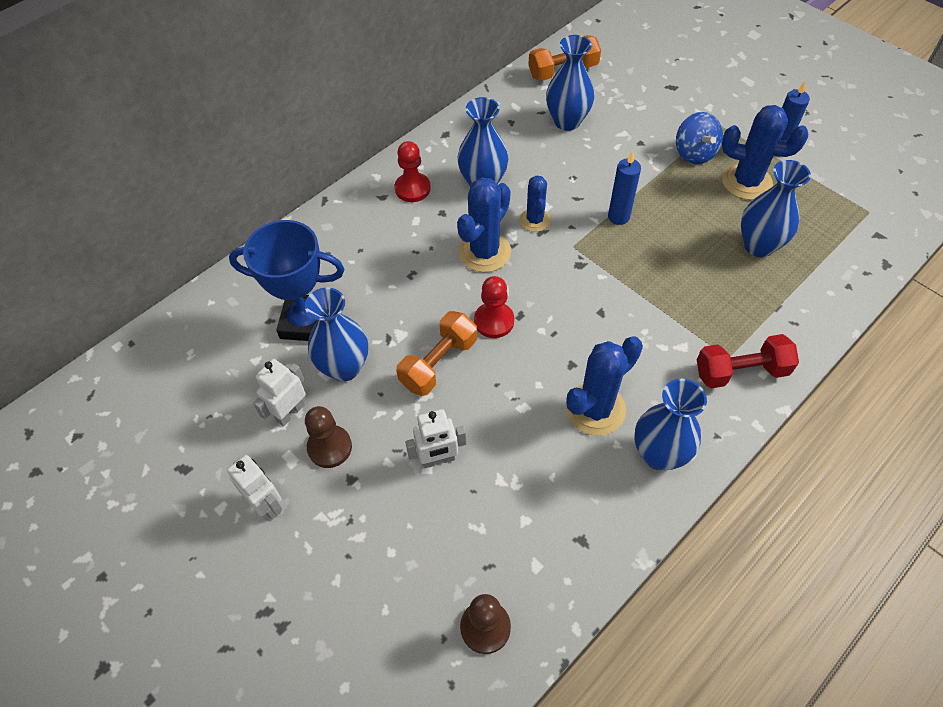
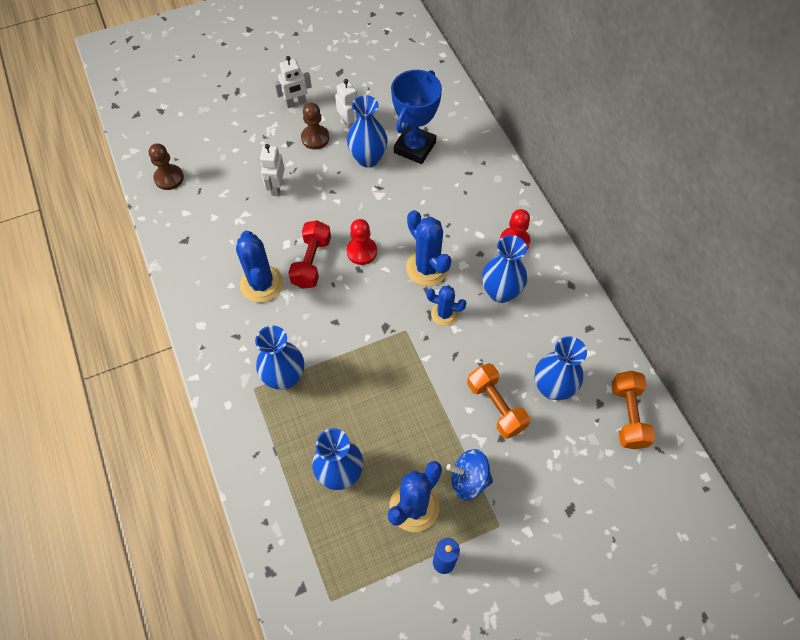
camera: 110 degrees right, 5 degrees up
orange dumbbell [396,311,477,396] -> orange dumbbell moved to [467,363,530,439]
blue candle [608,151,641,225] -> none
blue vase [635,379,707,471] -> blue vase moved to [255,326,304,390]
red dumbbell [697,334,799,388] -> red dumbbell moved to [288,220,331,289]

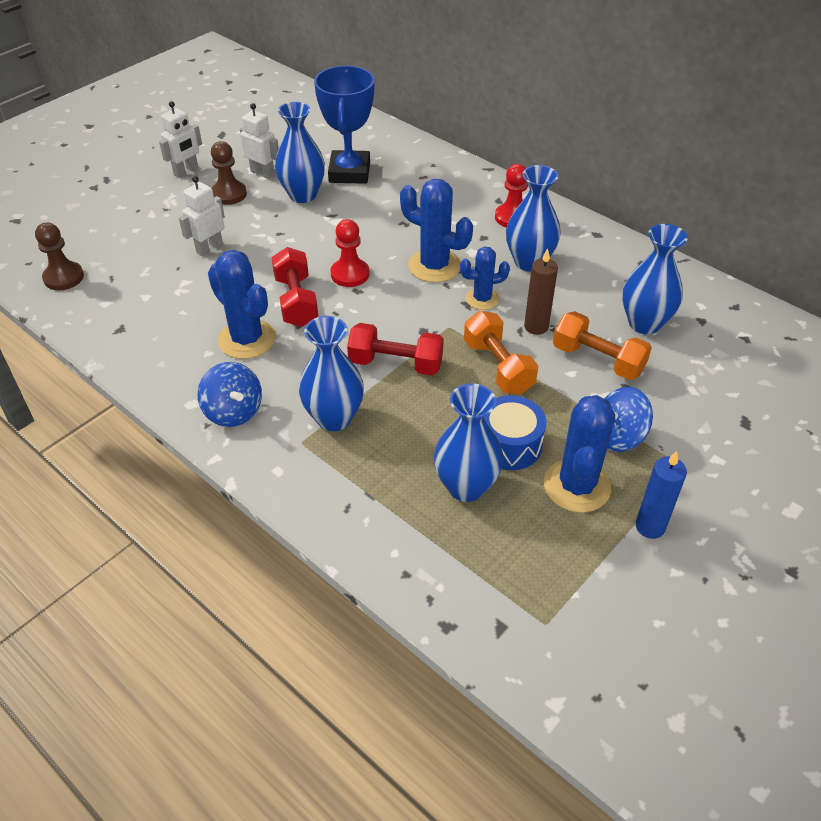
camera: 25 degrees left, 15 degrees down
white robot [260,144,285,196] -> white robot turned 60 degrees clockwise [179,176,225,256]
orange dumbbell [612,371,656,449] -> orange dumbbell moved to [464,311,538,395]
none -> blue spinning top [197,362,262,427]
none -> red dumbbell [347,323,444,375]
none -> blue drum [484,396,546,470]
none -> brown candle [524,248,558,335]

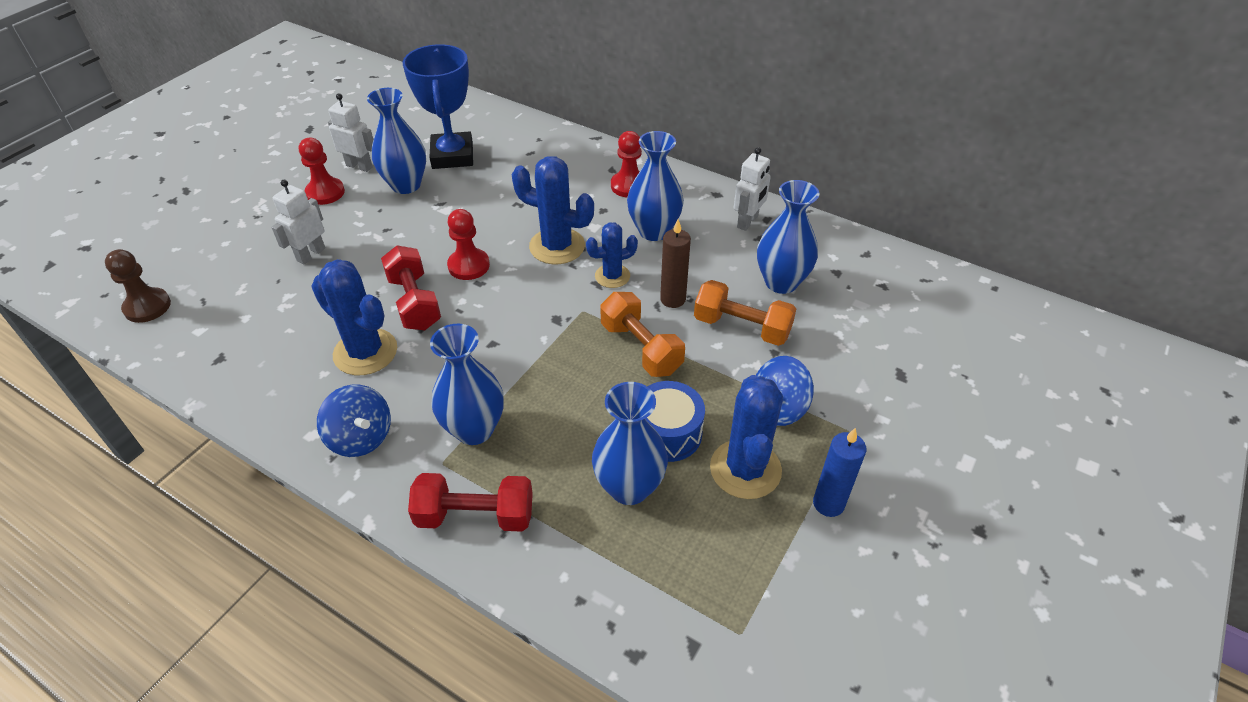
camera: 10 degrees left, 0 degrees up
white robot [159,101,202,178] -> white robot moved to [734,147,771,231]
brown pawn [211,141,247,205] -> red pawn [299,138,345,205]
red dumbbell [347,323,444,375] -> red dumbbell moved to [408,473,533,532]

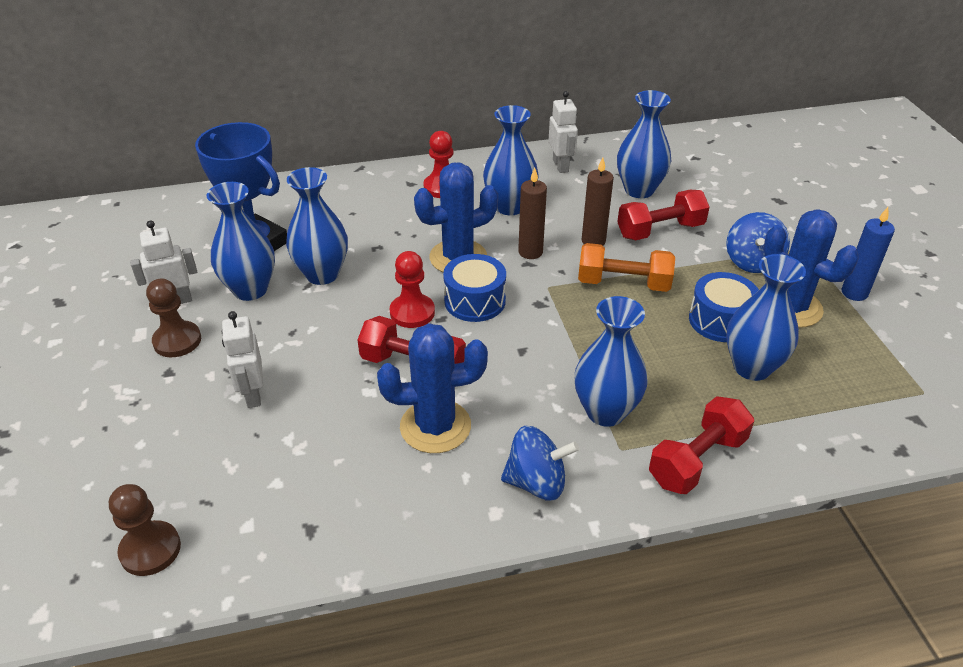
camera: 45 degrees left, 5 degrees down
red pawn [299,138,345,205] -> brown pawn [146,278,201,357]
blue cactus [586,222,638,288] -> brown candle [518,168,547,259]
orange dumbbell [694,280,796,346] -> red dumbbell [617,190,710,240]
none -> blue vase [286,167,348,285]
none -> blue drum [443,254,506,322]

